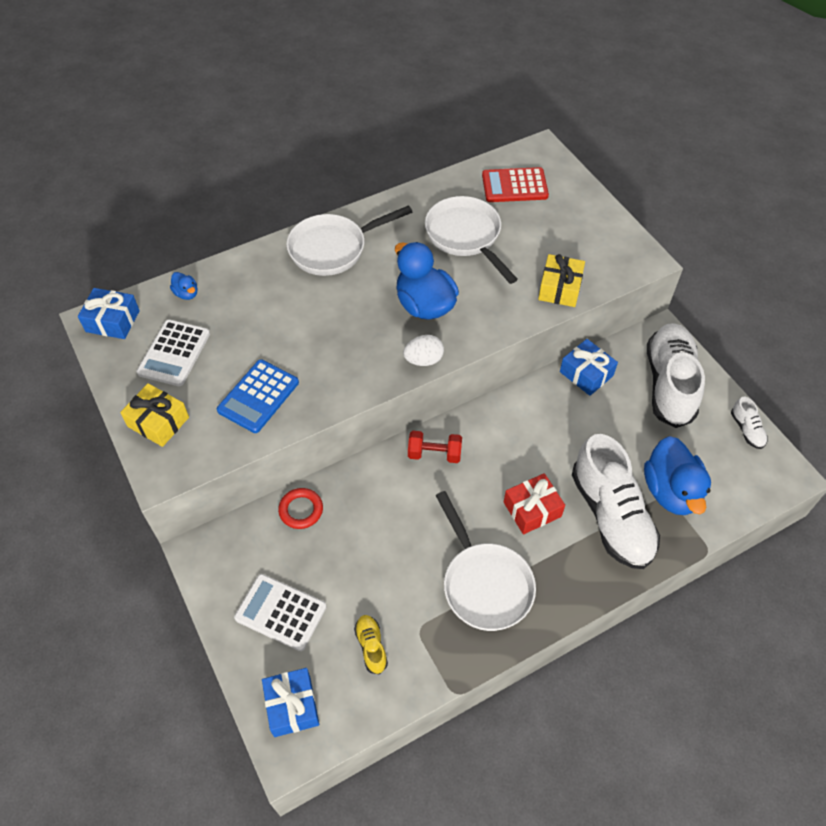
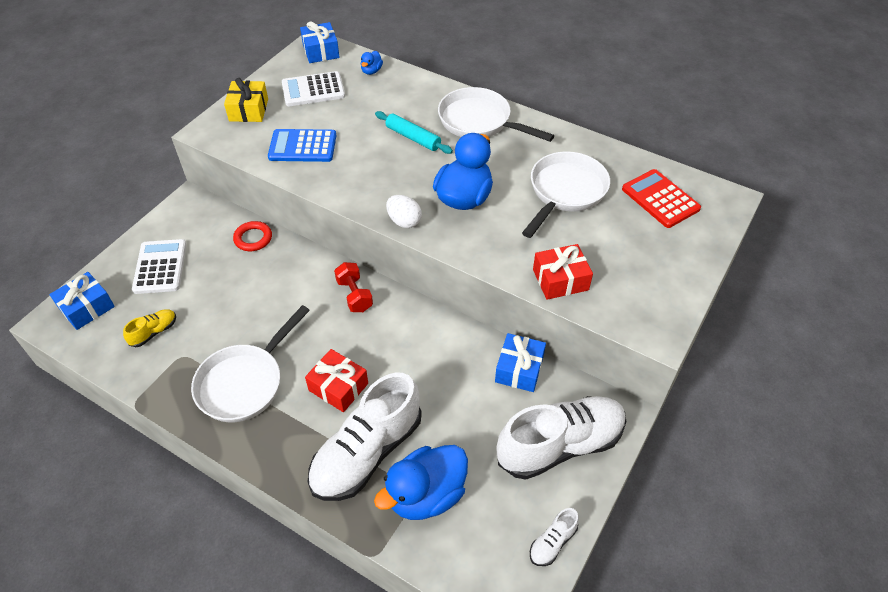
camera: 60 degrees right, 5 degrees down
yellow gift [538,254,585,307] -> red gift [533,244,593,300]
none -> turquoise rolling pin [375,111,453,154]

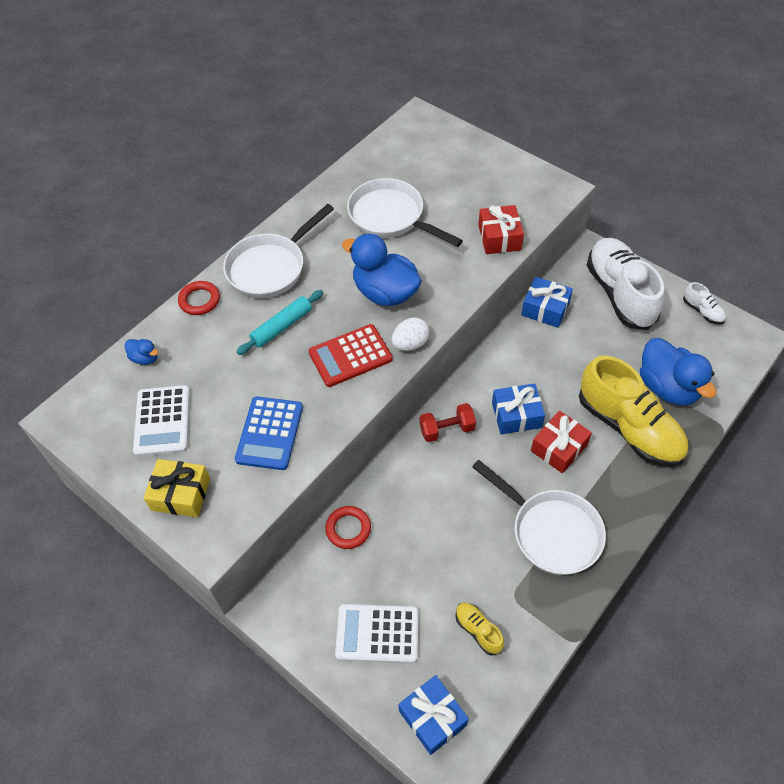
camera: 80 degrees left, 5 degrees up
blue gift [300,21,340,63] -> blue gift moved to [492,384,545,434]
white shoe [308,373,422,501] -> yellow shoe [579,356,688,467]
red calculator [622,169,701,228] -> red calculator moved to [309,324,393,387]
none -> red ring [178,281,220,315]

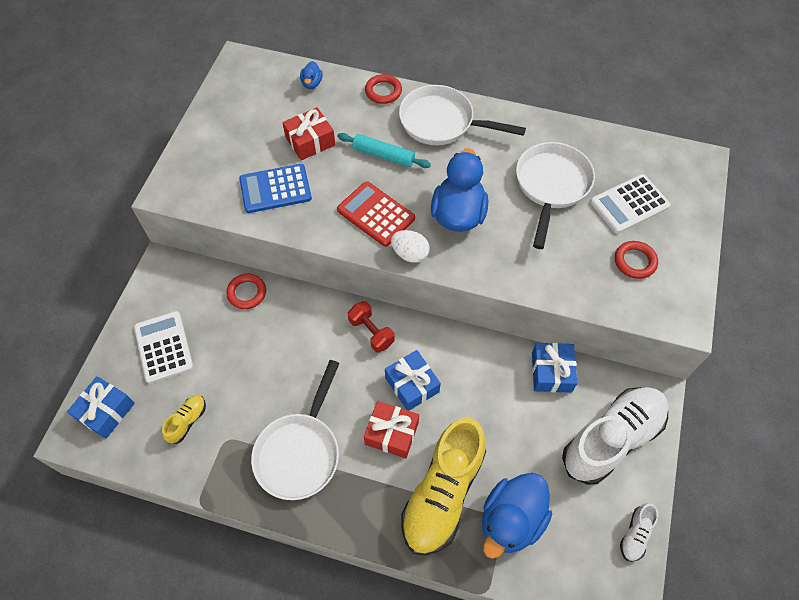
camera: 65 degrees right, 5 degrees up
white calculator [133,385,190,457] -> white calculator moved to [590,174,671,234]
yellow gift [144,459,210,517] -> none
red gift [478,205,524,254] -> red gift moved to [282,107,335,160]
none -> red ring [615,241,658,279]

